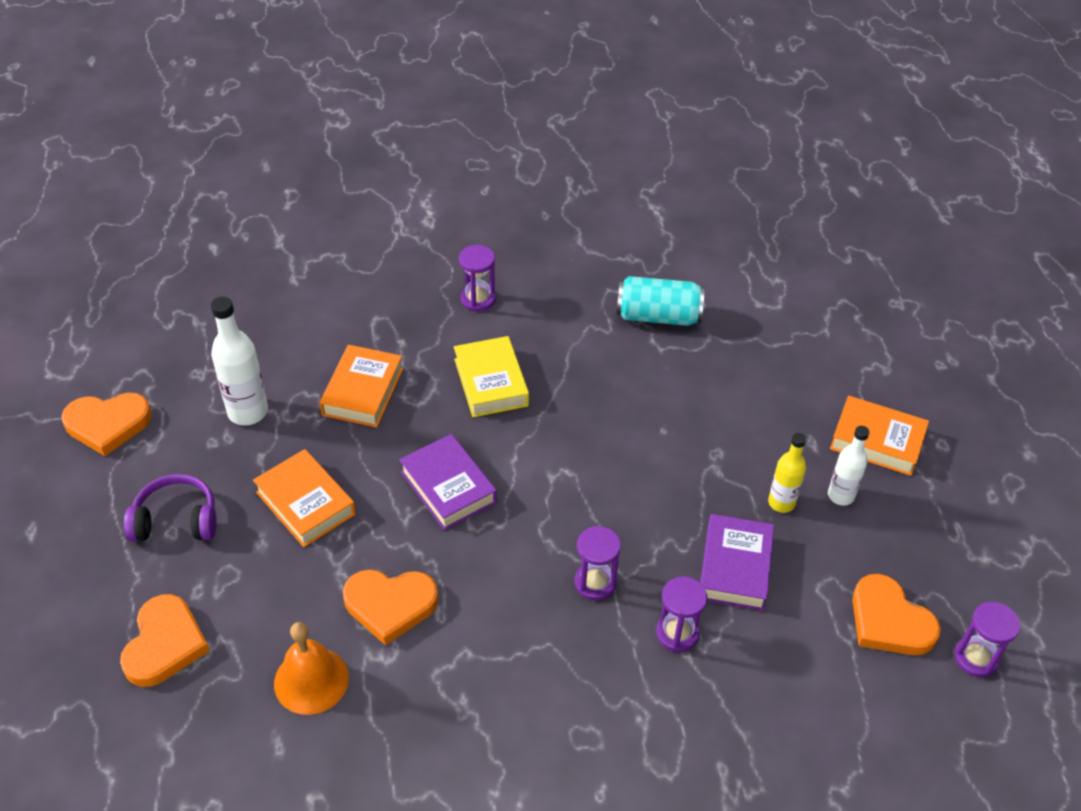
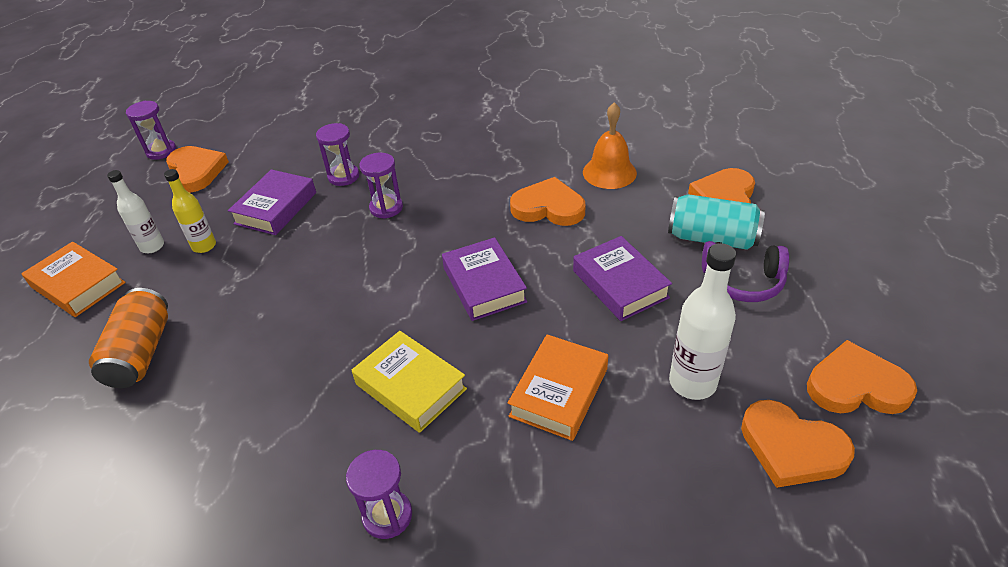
camera: 165 degrees left, 5 degrees down
orange book [253,449,356,547] -> purple book [573,236,672,321]
yellow book [454,336,529,417] -> yellow book turned 45 degrees counterclockwise [352,331,467,433]
turquoise can [617,276,705,326] -> turquoise can moved to [668,194,765,250]
none -> orange can [89,288,168,388]
none -> orange heart [741,400,855,488]

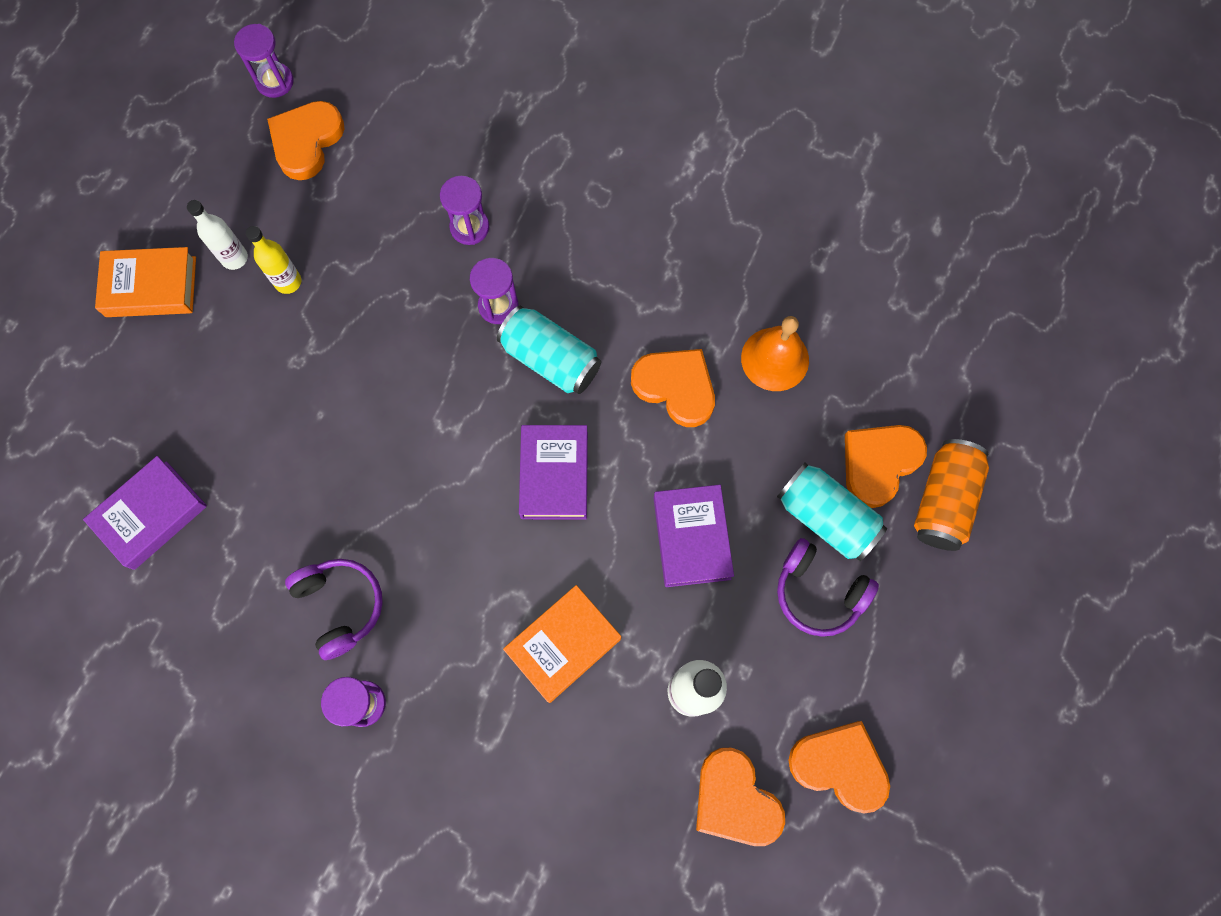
camera: 20 degrees right, 30 degrees up
orange book [21,242,126,317] -> orange book turned 60 degrees counterclockwise [95,247,196,317]
orange can [89,288,168,388] -> orange can moved to [914,439,989,551]
orange heart [166,146,229,193] -> orange heart turned 150 degrees counterclockwise [267,101,345,180]
purple book [228,169,316,235] -> purple book moved to [83,456,207,570]
yellow book [352,331,467,433] -> none
none -> purple headphones [285,559,383,660]
none -> turquoise can [497,306,601,394]

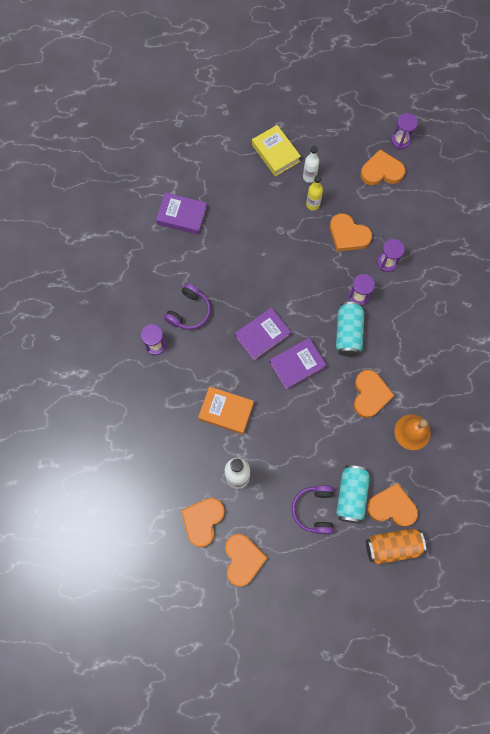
camera: 60 degrees right, 0 degrees up
orange book [95,247,196,317] -> yellow book [252,125,301,176]
purple book [653,485,734,587] -> purple book moved to [235,308,291,361]
none -> orange heart [330,213,372,251]

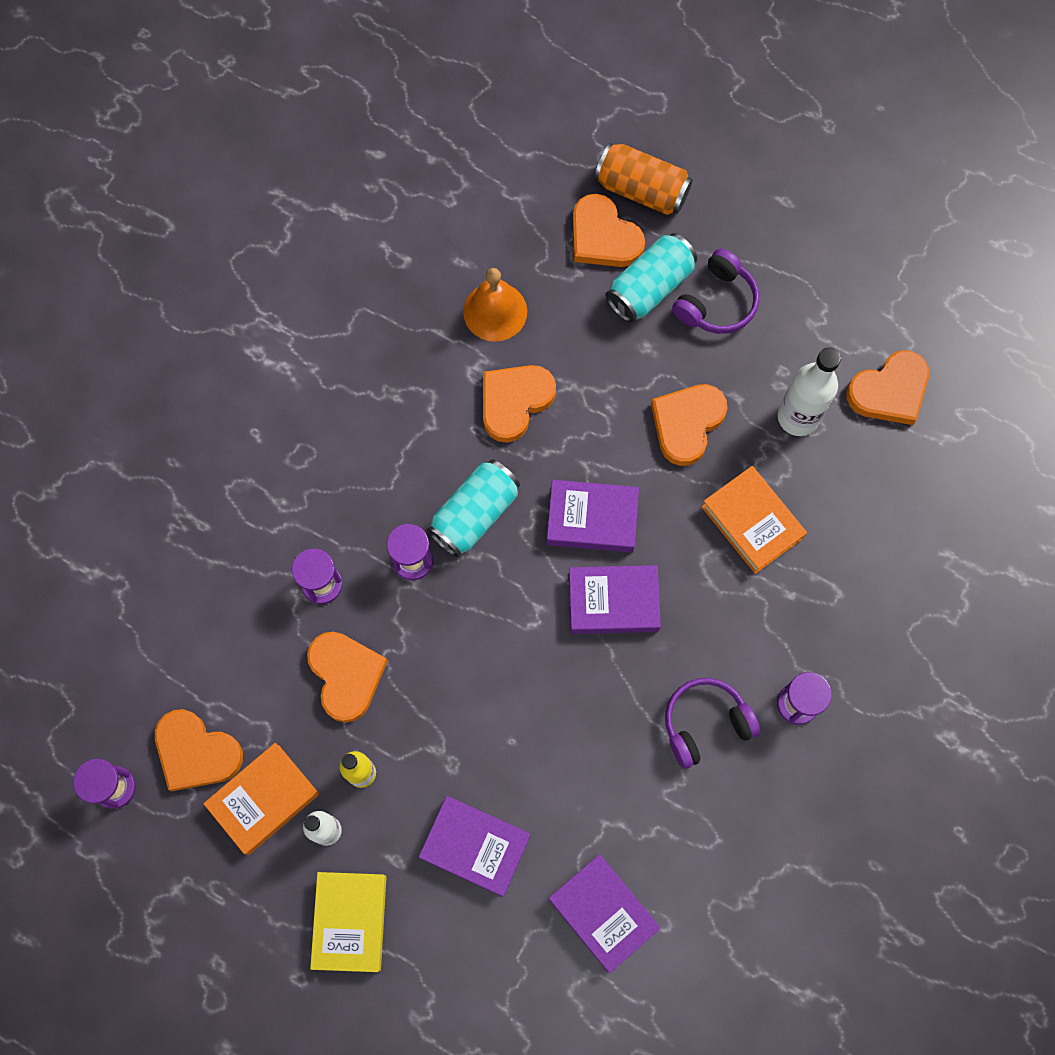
camera: 145 degrees left, 0 degrees up
orange heart [225,534,267,587] -> orange heart moved to [651,384,727,466]
none -> orange book [203,743,319,855]
none -> purple book [419,796,530,897]

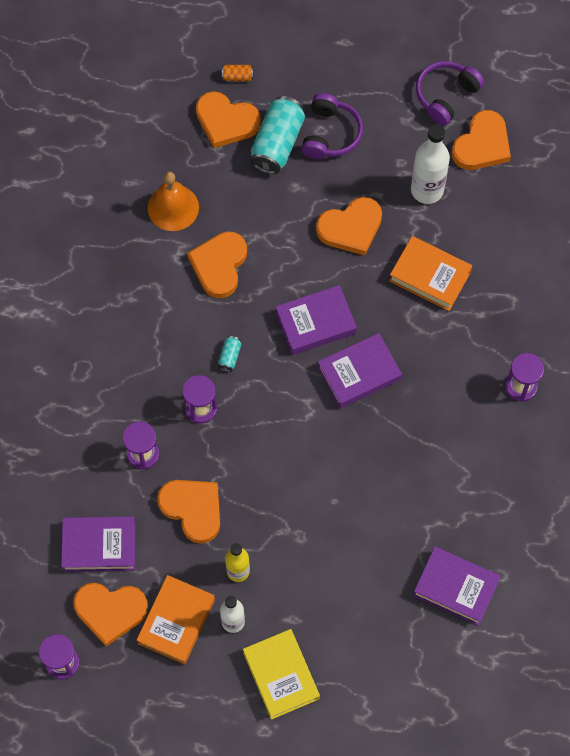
camera: 25 degrees left, 5 degrees down
purple book [419,796,530,897] -> purple book moved to [61,516,136,572]
turquoise can [427,459,520,557] -> turquoise can [218,336,241,372], size x0.44
orange can [594,143,693,215] -> orange can [222,65,253,81], size x0.44
orange heart [651,384,727,466] -> orange heart turned 120 degrees counterclockwise [316,197,382,256]
purple headphones [665,678,761,769] -> purple headphones moved to [416,61,484,126]

